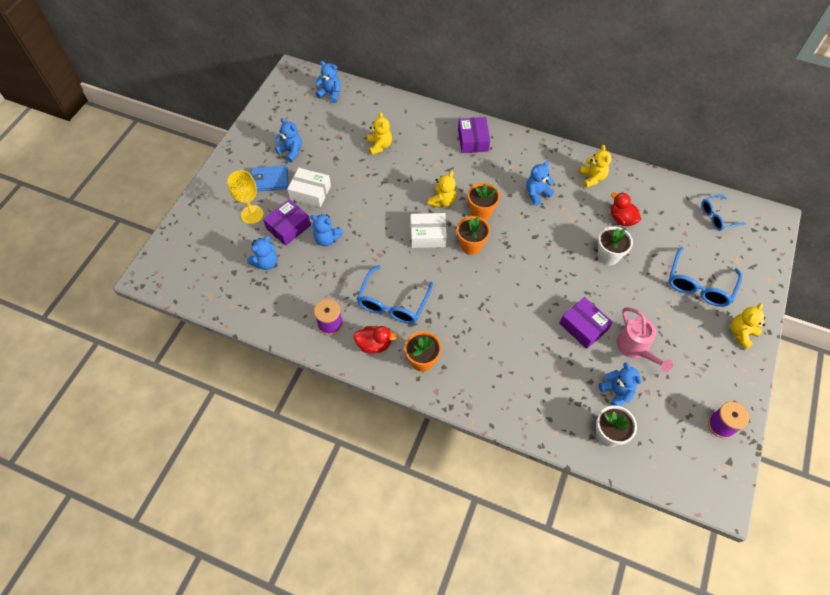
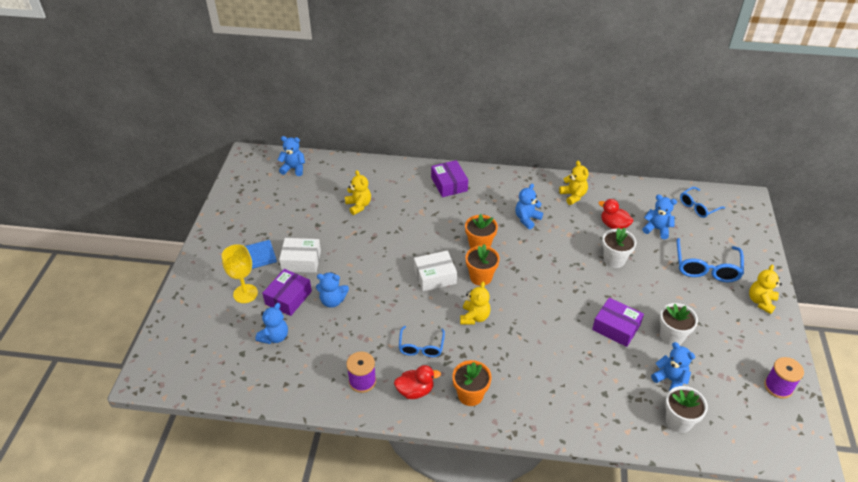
camera: 15 degrees left, 15 degrees down
blue teddy bear [275,118,302,162] -> blue teddy bear moved to [642,195,677,239]
blue glasses [357,265,433,324] -> blue glasses [399,326,445,357], size x0.64
yellow teddy bear [428,171,457,208] -> yellow teddy bear moved to [460,282,490,325]
pink watering can [616,307,673,372] -> white flower pot [660,303,698,346]

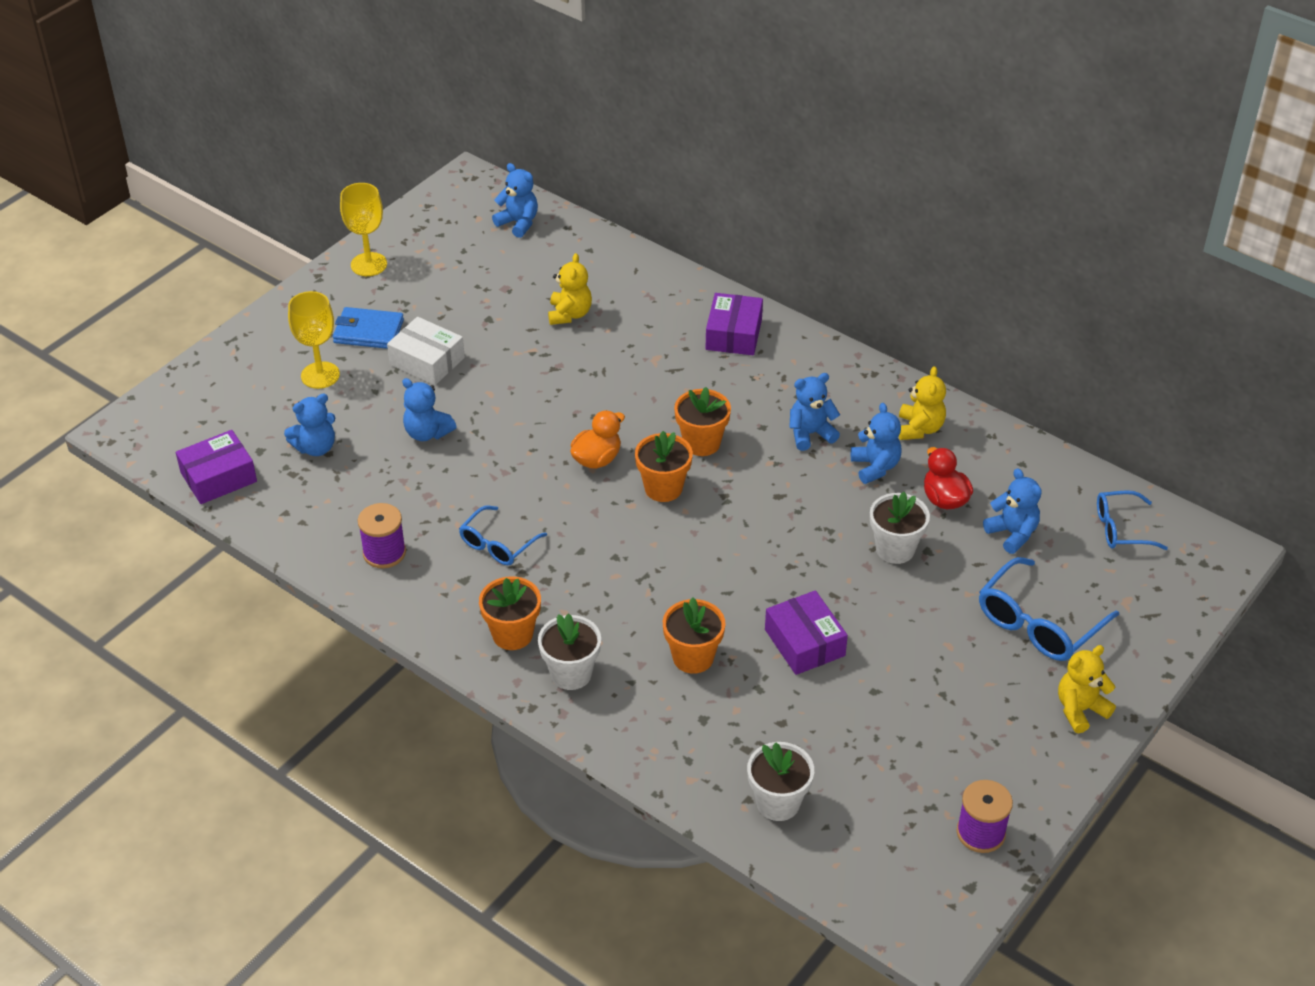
camera: 30 degrees right, 0 degrees up
purple box [262,269,312,316] -> purple box moved to [176,430,257,504]
red duck [394,365,441,399] -> none
white box [414,250,457,291] -> orange duck [570,410,625,469]
yellow teddy bear [460,282,490,325] -> none
blue teddy bear [651,342,695,391] -> blue teddy bear moved to [851,403,902,484]
white flower pot [660,303,698,346] -> white flower pot moved to [538,613,601,690]
none -> yellow goblet [340,183,387,276]
none -> orange flower pot [663,597,725,674]

